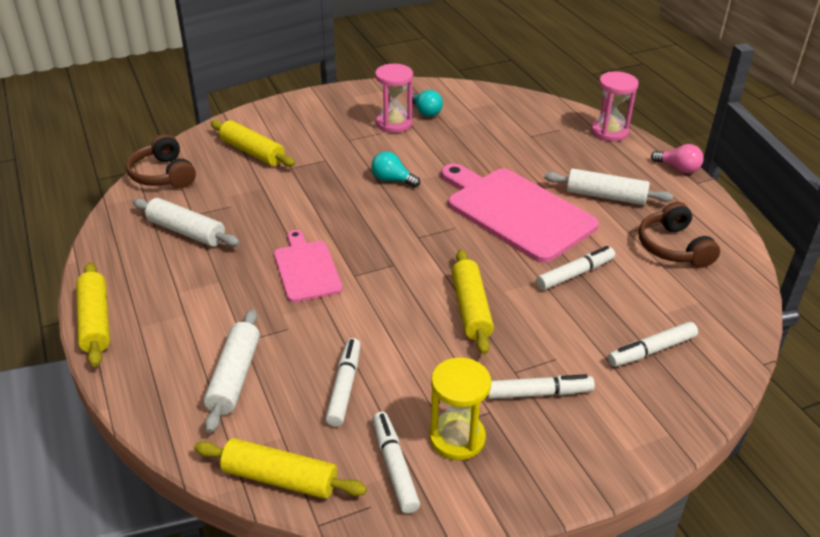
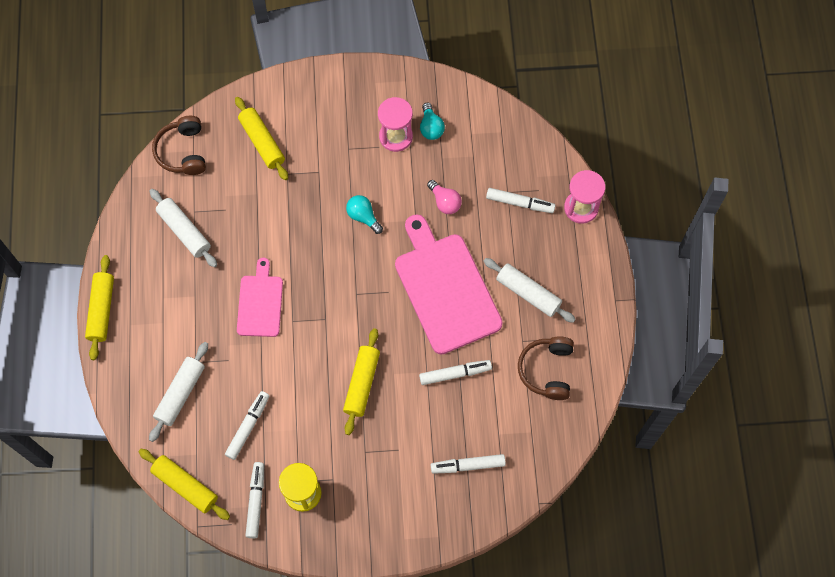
camera: 20 degrees right, 30 degrees up
white marker [487,374,595,399] -> white marker moved to [486,188,556,213]
pink light bulb [651,144,704,173] -> pink light bulb moved to [427,180,462,214]

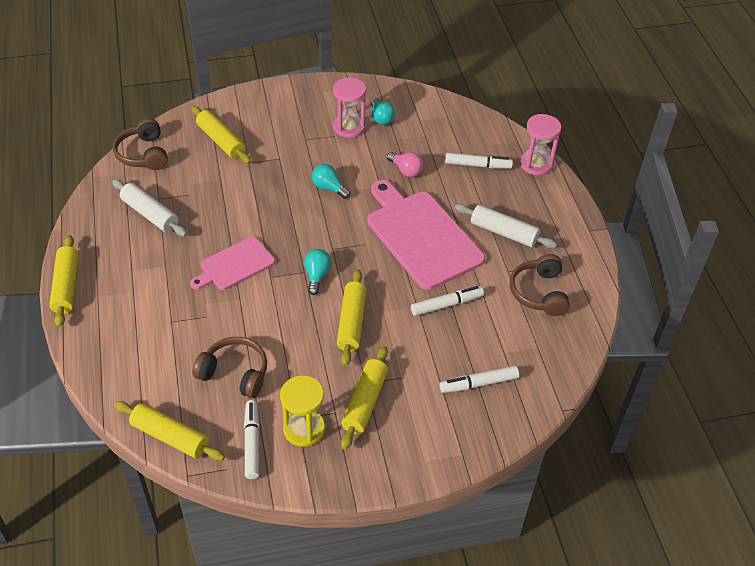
camera: 10 degrees left, 20 degrees down
white rolling pin [149,342,208,442] -> none
white marker [225,391,269,460] -> brown headphones [192,337,267,398]
pink cutting board [237,258,283,337] -> pink cutting board turned 120 degrees counterclockwise [190,236,275,290]
none -> turquoise light bulb [304,249,332,295]
none -> yellow rolling pin [341,346,388,450]

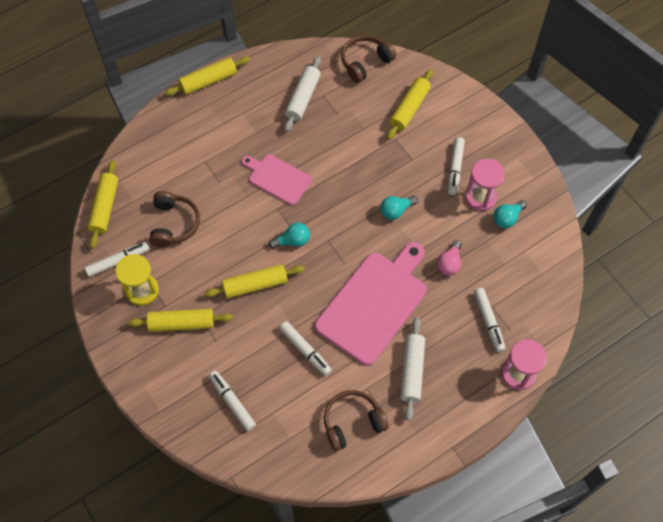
camera: 70 degrees right, 15 degrees up
turquoise light bulb [312,164,350,199] -> turquoise light bulb turned 135 degrees counterclockwise [380,196,418,220]
none -> white marker [448,137,465,195]

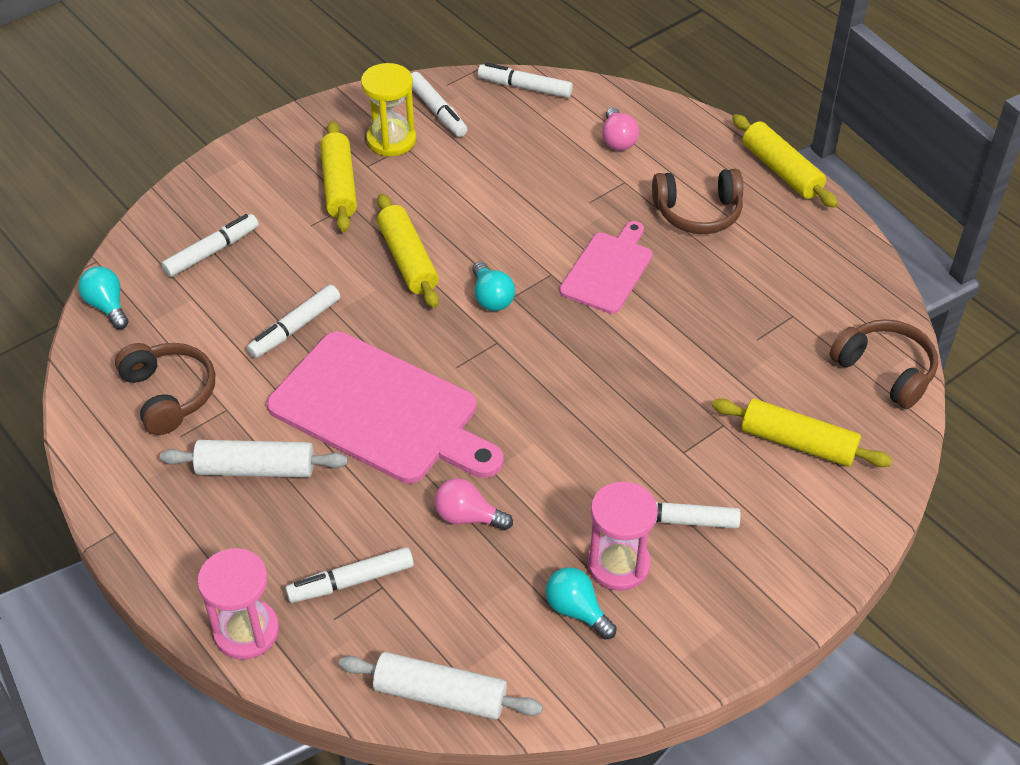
camera: 85 degrees right, 15 degrees down
yellow rolling pin [87,160,118,248] -> white marker [478,63,573,98]
brown headphones [150,191,200,247] -> brown headphones moved to [652,169,743,234]
white rolling pin [284,56,321,132] -> white rolling pin moved to [339,652,543,720]
turquoise light bulb [380,196,418,220] -> turquoise light bulb moved to [78,267,129,329]
none -> pink light bulb [602,108,639,151]

